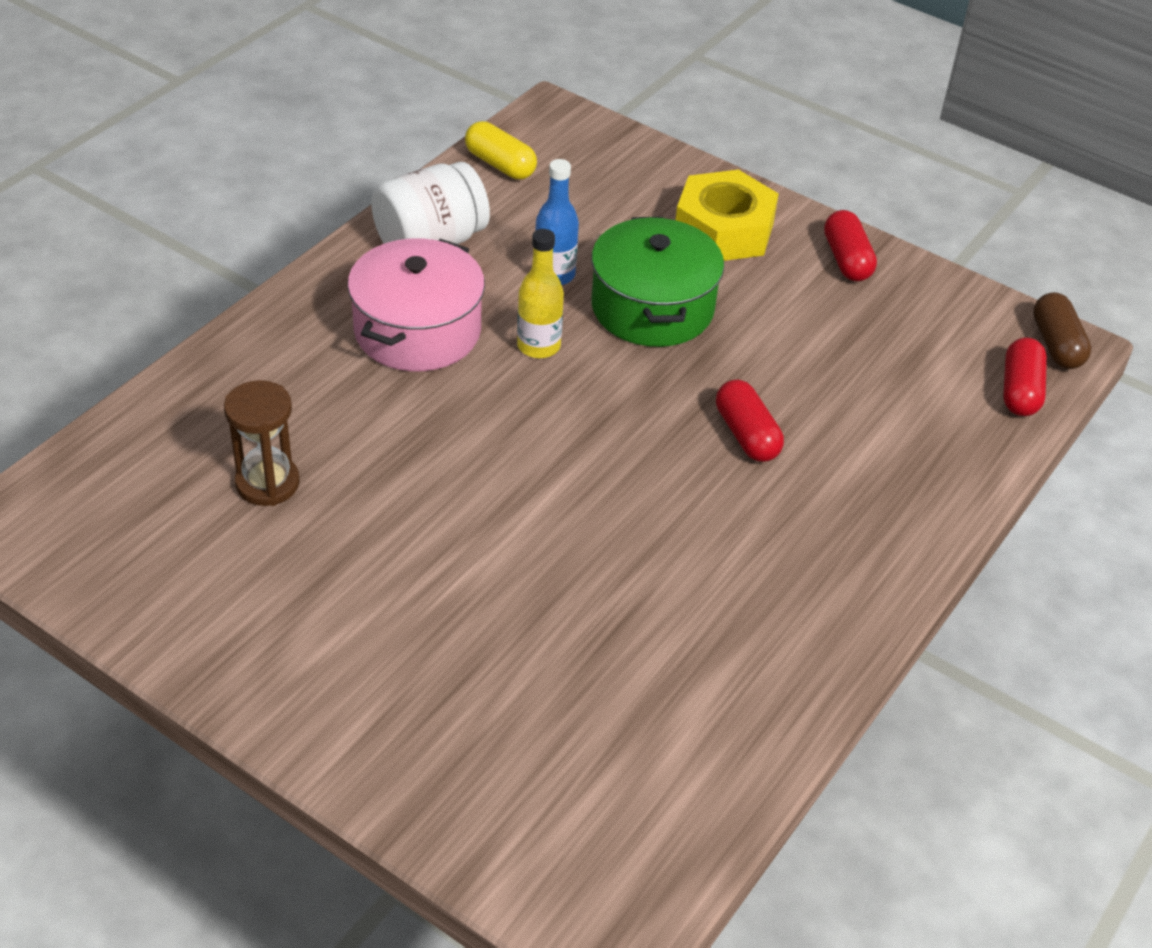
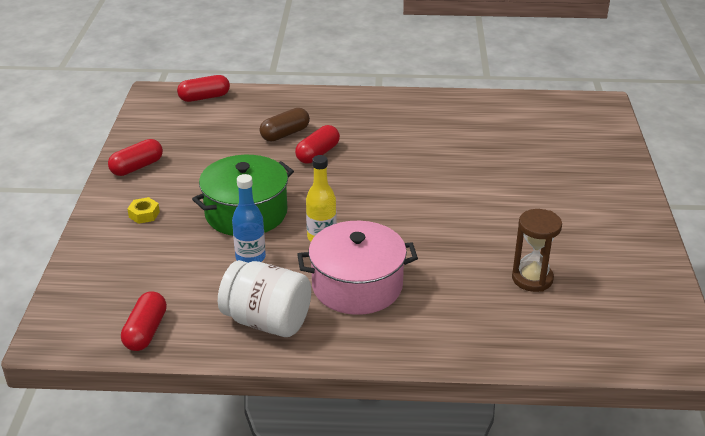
camera: 120 degrees left, 10 degrees down
yellow capsule [465,121,537,179] -> red capsule [121,291,167,351]
yellow nut [676,170,779,261] -> yellow nut [127,197,160,224], size x0.41
brown capsule [1033,292,1091,369] -> brown capsule moved to [260,108,310,141]

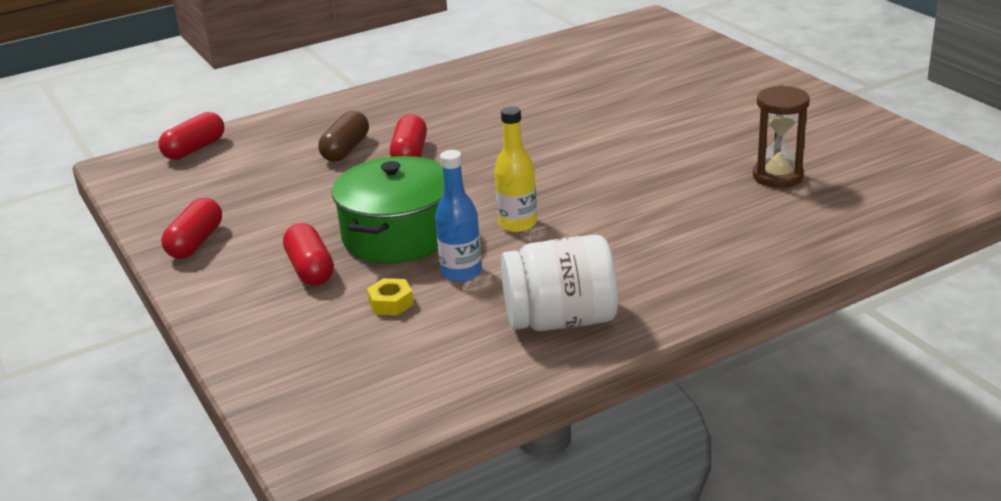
camera: 30 degrees left, 5 degrees down
red capsule [121,291,167,351] -> red capsule moved to [283,223,334,285]
yellow nut [127,197,160,224] -> yellow nut moved to [367,278,414,316]
pink pot [297,221,418,315] -> none

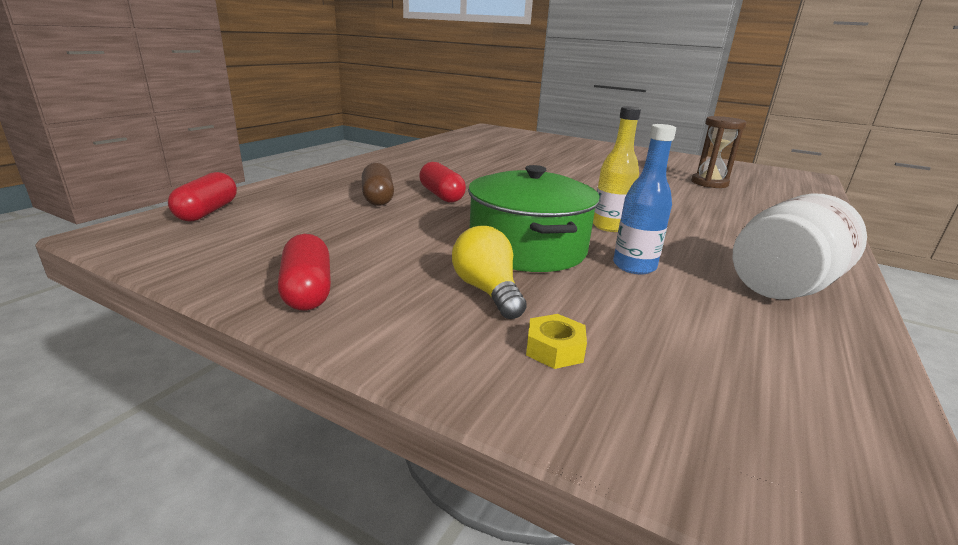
camera: 35 degrees left, 5 degrees down
red capsule [283,223,334,285] -> yellow light bulb [452,226,527,319]
yellow nut [367,278,414,316] -> yellow nut moved to [526,314,587,369]

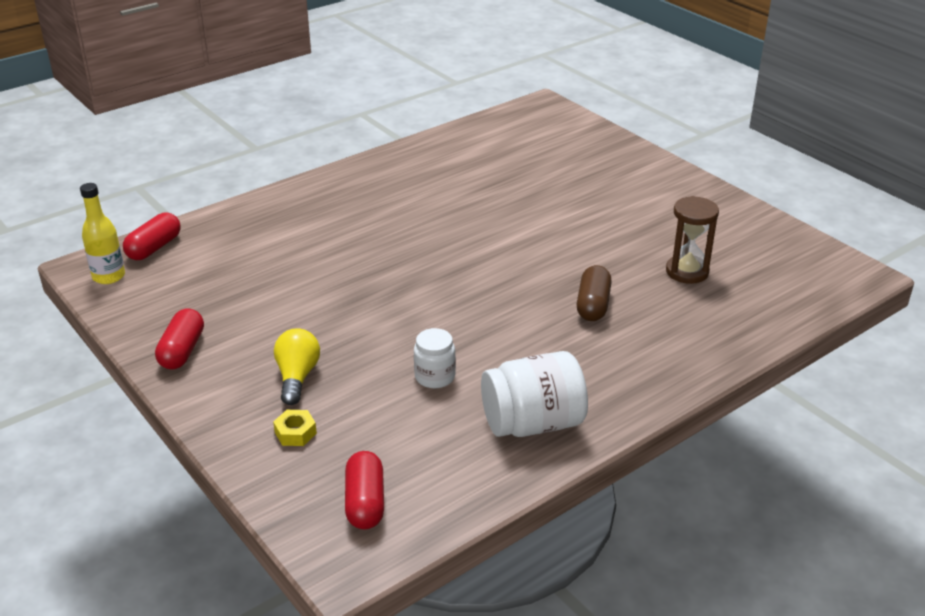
camera: 25 degrees right, 10 degrees up
brown capsule [362,163,394,206] -> brown capsule moved to [577,265,612,321]
red capsule [419,162,466,203] -> red capsule moved to [345,451,384,529]
green pot [468,165,600,272] -> none
yellow bottle [593,106,641,232] -> yellow bottle moved to [80,183,125,284]
blue bottle [613,124,676,275] -> white jar [414,328,456,388]

